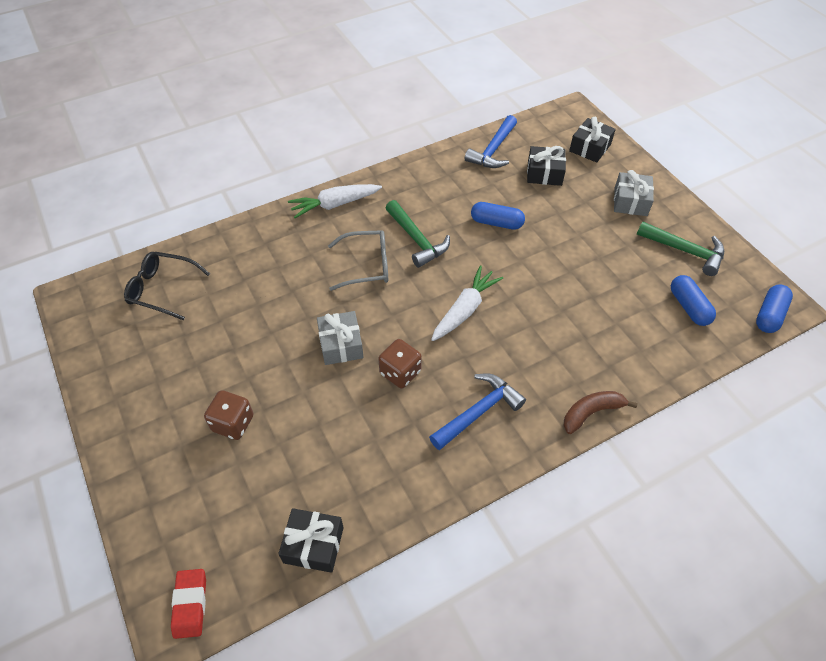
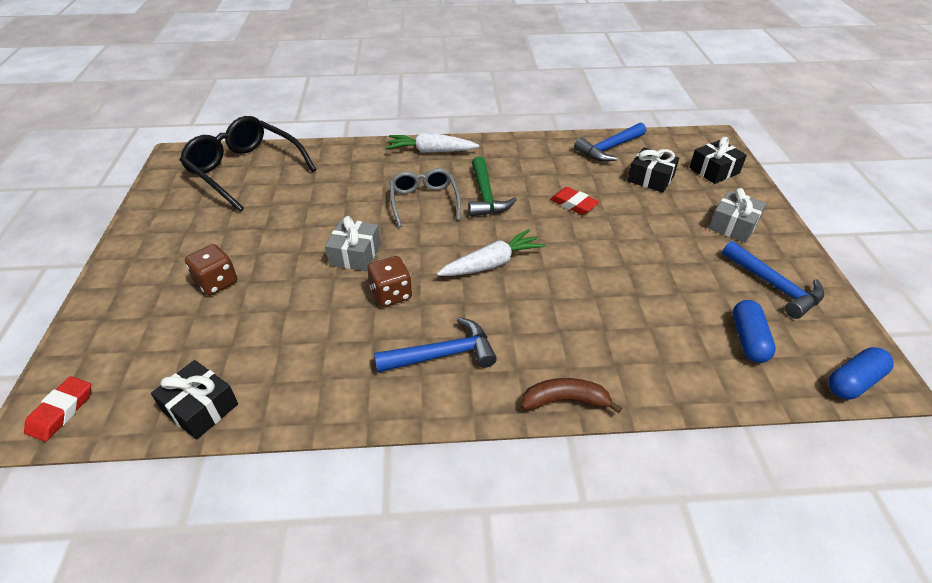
camera: 25 degrees right, 10 degrees down
black glasses [124,252,210,320] -> black glasses [180,116,316,212], size x1.60
grey glasses [328,230,388,291] -> grey glasses turned 120 degrees counterclockwise [390,168,461,227]
blue capsule [471,202,525,230] -> red eraser [550,187,599,215]
green hammer [637,222,724,276] -> blue hammer [722,241,825,319]

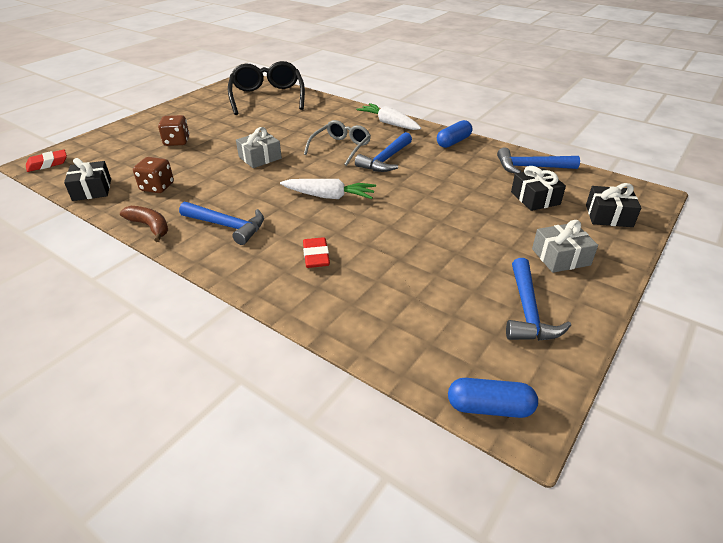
camera: 40 degrees right, 5 degrees down
brown dice [368,256,412,307] -> brown dice moved to [133,157,174,193]
green hammer [469,157,517,217] -> blue hammer [355,132,412,172]
brown banana [521,378,622,413] -> brown banana moved to [120,206,168,242]
red eraser [550,187,599,215] -> red eraser moved to [303,237,330,268]
blue capsule [733,300,776,363] -> blue capsule moved to [437,120,472,148]

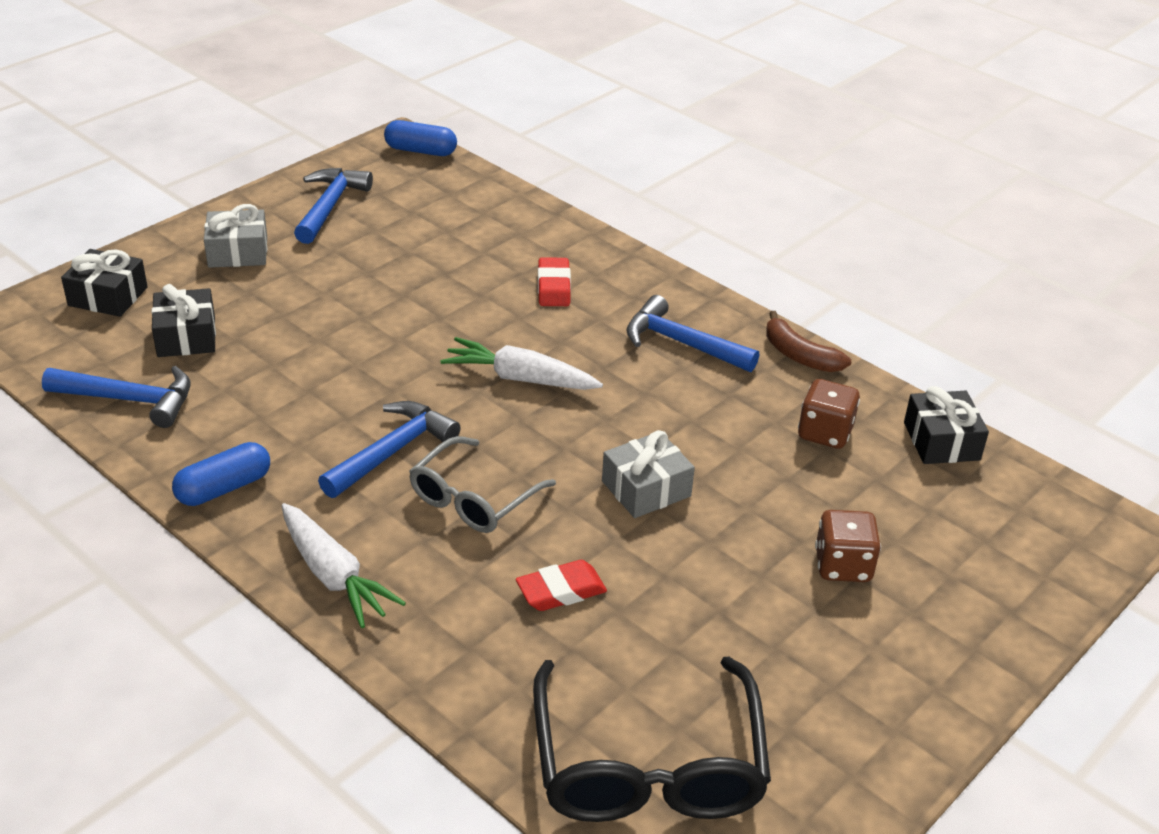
camera: 175 degrees left, 0 degrees up
red eraser [26,149,67,172] -> red eraser moved to [516,560,607,611]

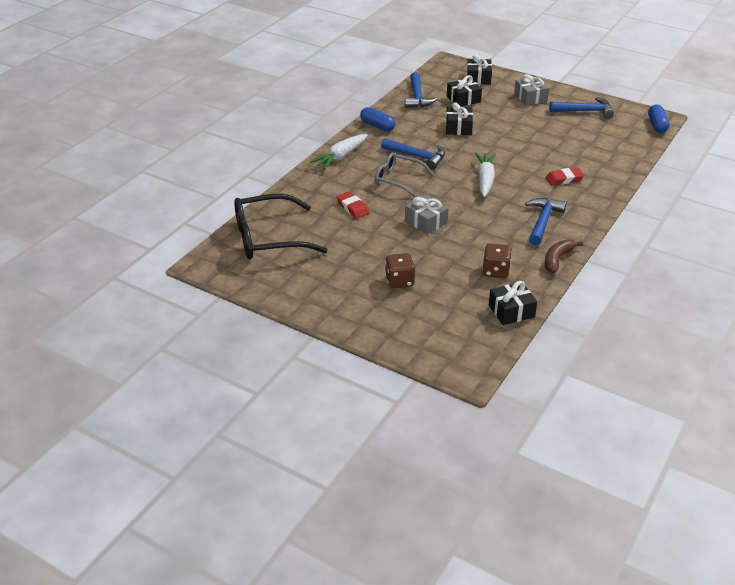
camera: 80 degrees right, 0 degrees up
none -> black gift [446,102,473,135]

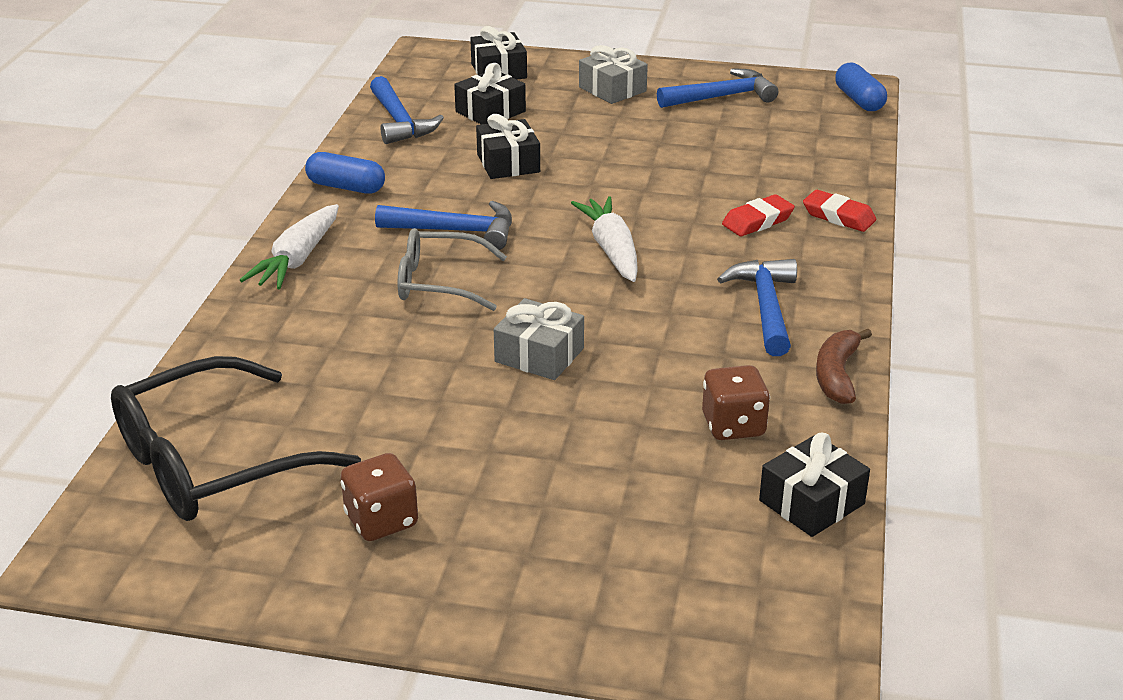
camera: 20 degrees left, 5 degrees down
red eraser [336,191,370,219] -> red eraser moved to [803,190,877,232]
brown dice [385,253,415,288] -> brown dice moved to [340,453,418,541]

